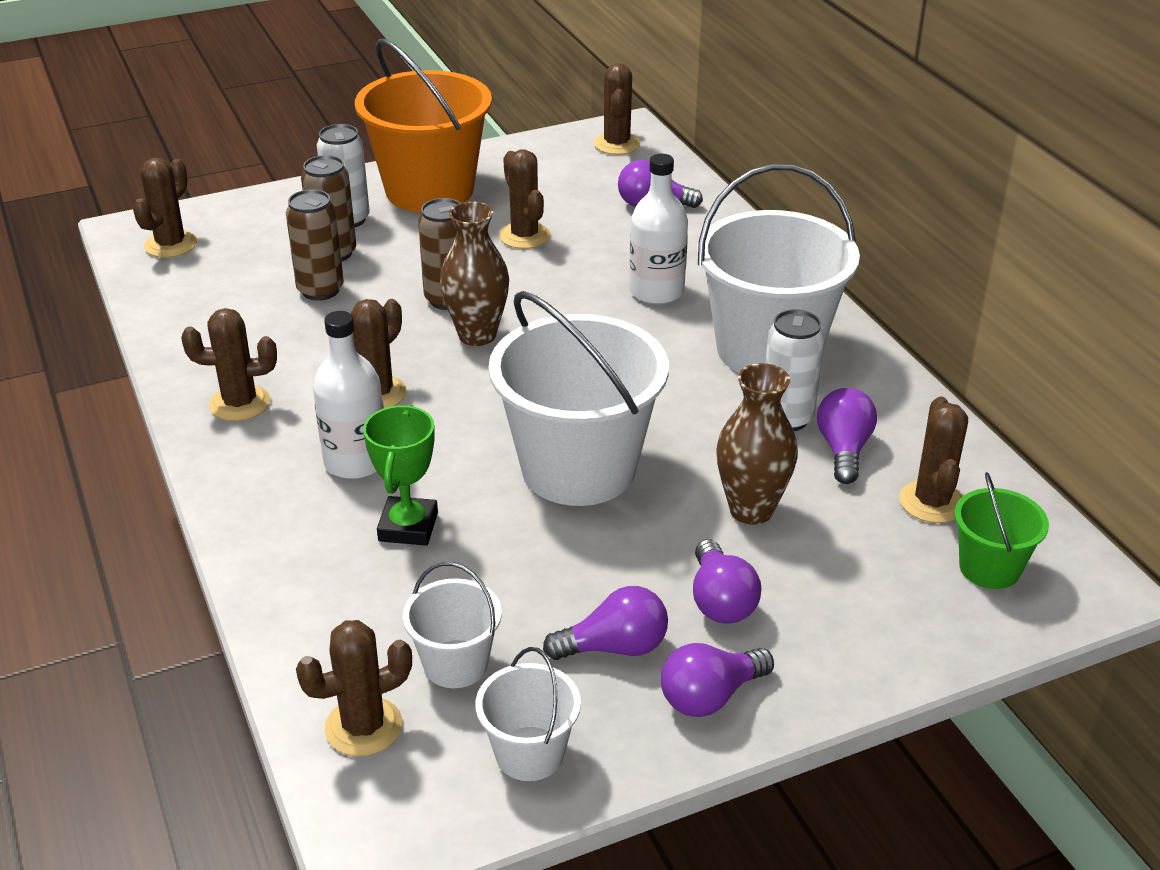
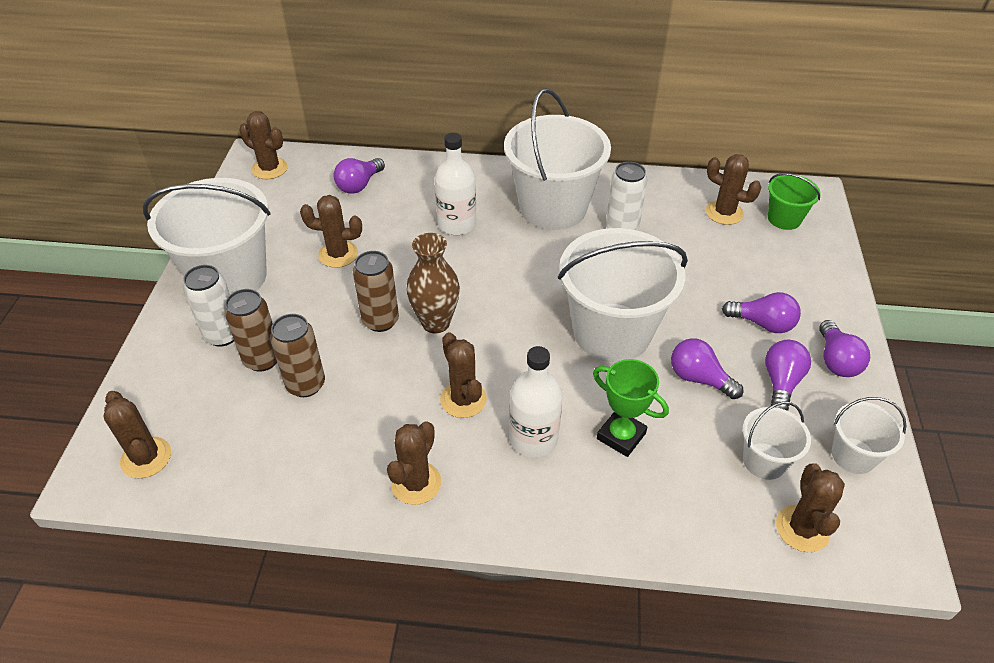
camera: 60 degrees left, 10 degrees up
orange bucket [355,39,492,212] -> white bucket [143,178,270,294]
brown vase [716,363,798,525] -> none
purple light bulb [817,388,877,484] -> purple light bulb moved to [671,338,744,399]

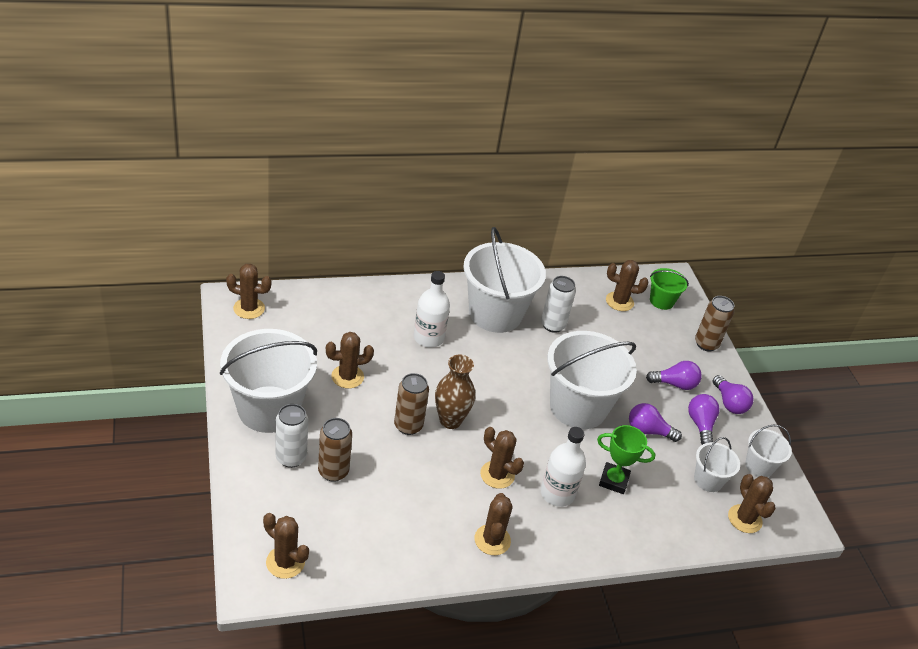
camera: 25 degrees left, 5 degrees down
brown can [270,314,325,397] -> brown can moved to [695,296,734,352]
purple light bulb [333,158,385,194] -> none

